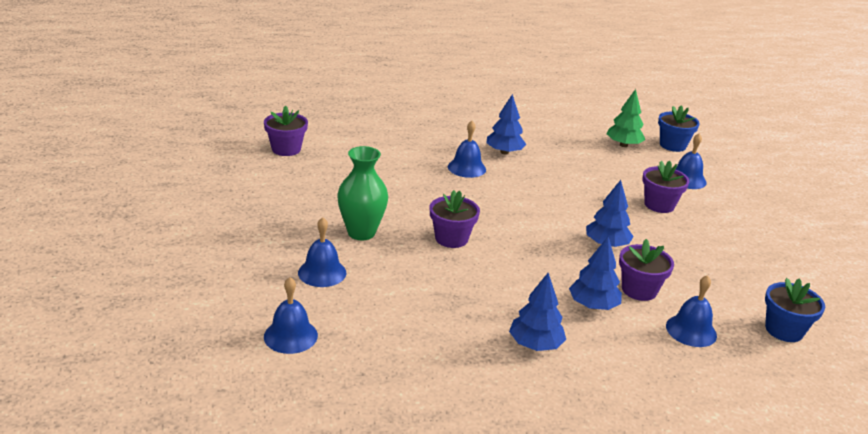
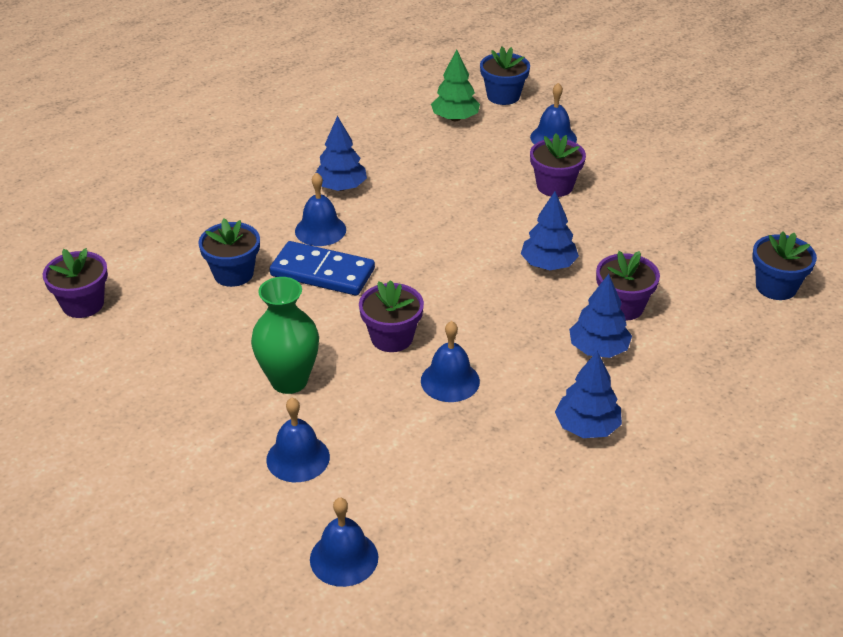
camera: 30 degrees left, 10 degrees up
blue bell [666,275,717,347] -> blue bell moved to [421,321,480,402]
none -> blue flower pot [198,219,260,287]
none -> blue domino [270,241,375,296]

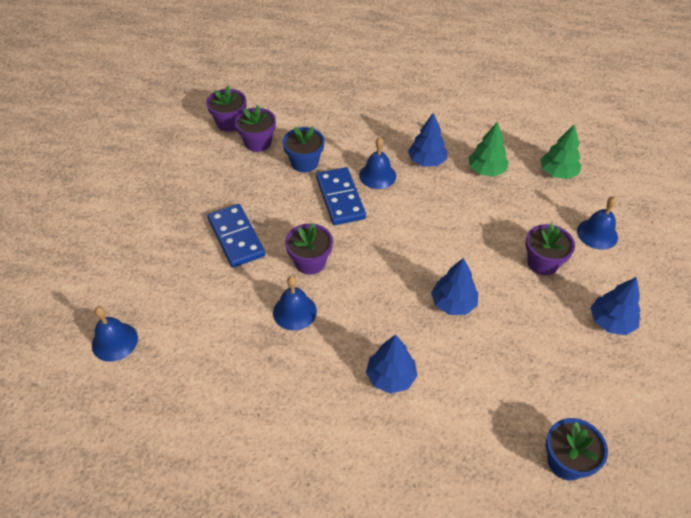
camera: 55 degrees right, 10 degrees up
green vase [251,277,319,394] -> blue domino [207,204,265,268]
blue bell [266,398,330,482] -> none
blue flower pot [480,47,530,105] -> none
blue tree [555,351,622,438] -> blue tree moved to [591,277,641,335]
purple flower pot [596,251,660,321] -> purple flower pot moved to [235,105,276,152]
none -> green tree [468,121,509,177]

